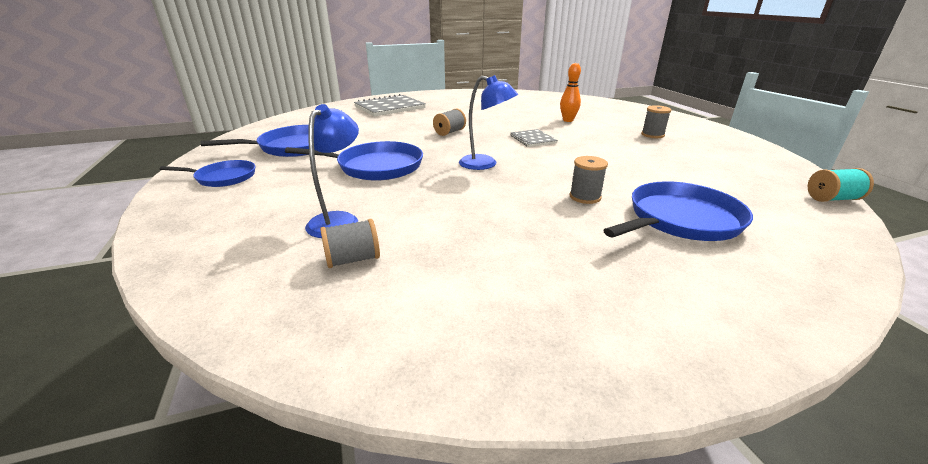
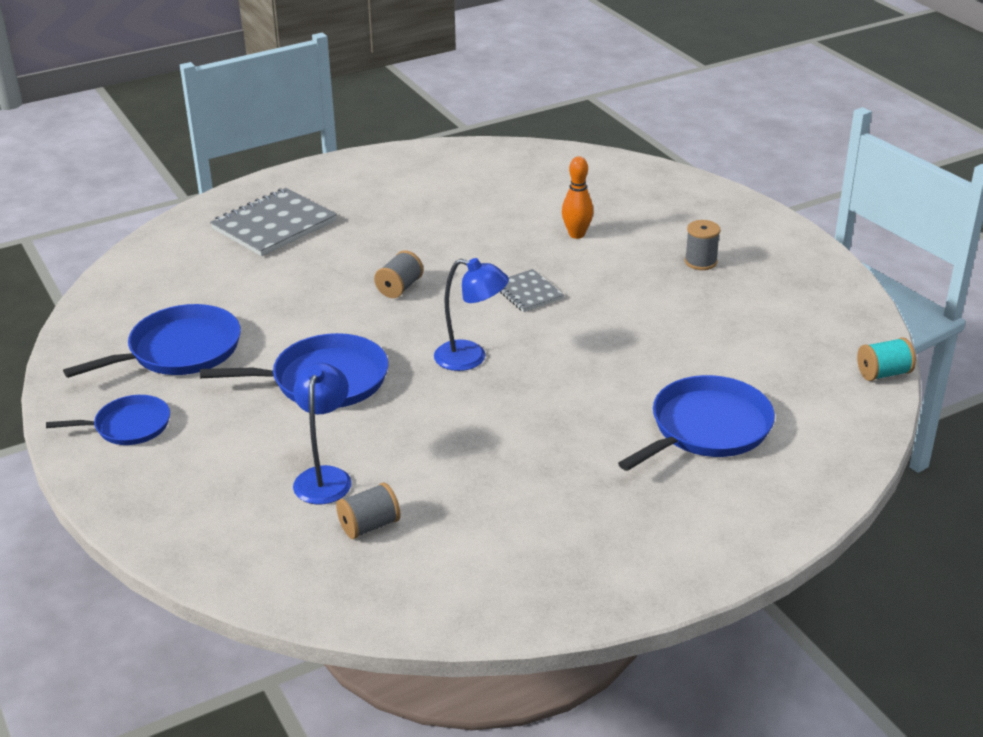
camera: 10 degrees left, 5 degrees up
grey spool [569,156,608,204] -> none

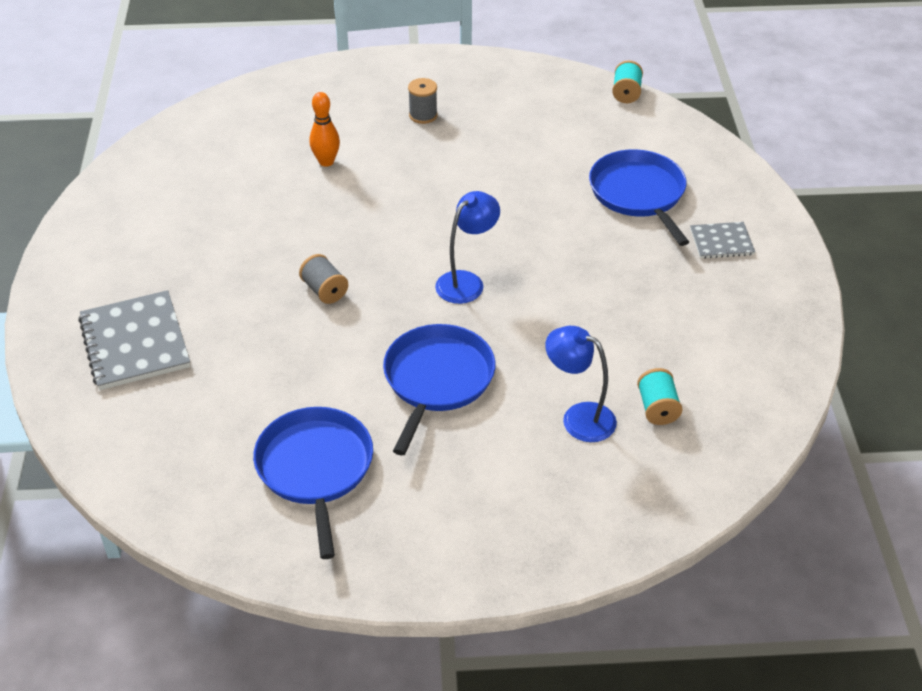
camera: 65 degrees left, 10 degrees up
blue pan [46,395,170,445] -> none
grey spool [336,482,401,539] -> turquoise spool [637,368,683,425]
grey notebook [500,269,564,312] -> grey notebook moved to [690,222,755,259]

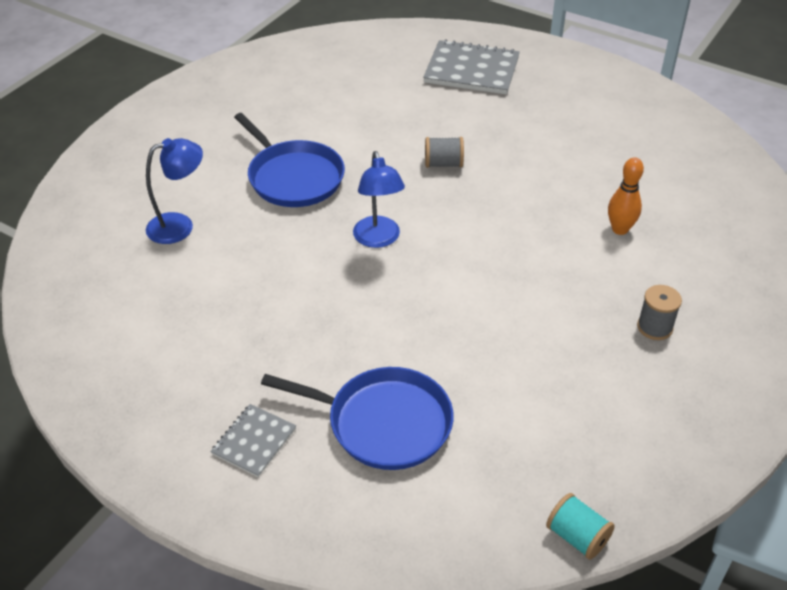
camera: 125 degrees right, 0 degrees up
blue pan [253,407,373,559] -> none
turquoise spool [637,368,683,425] -> none

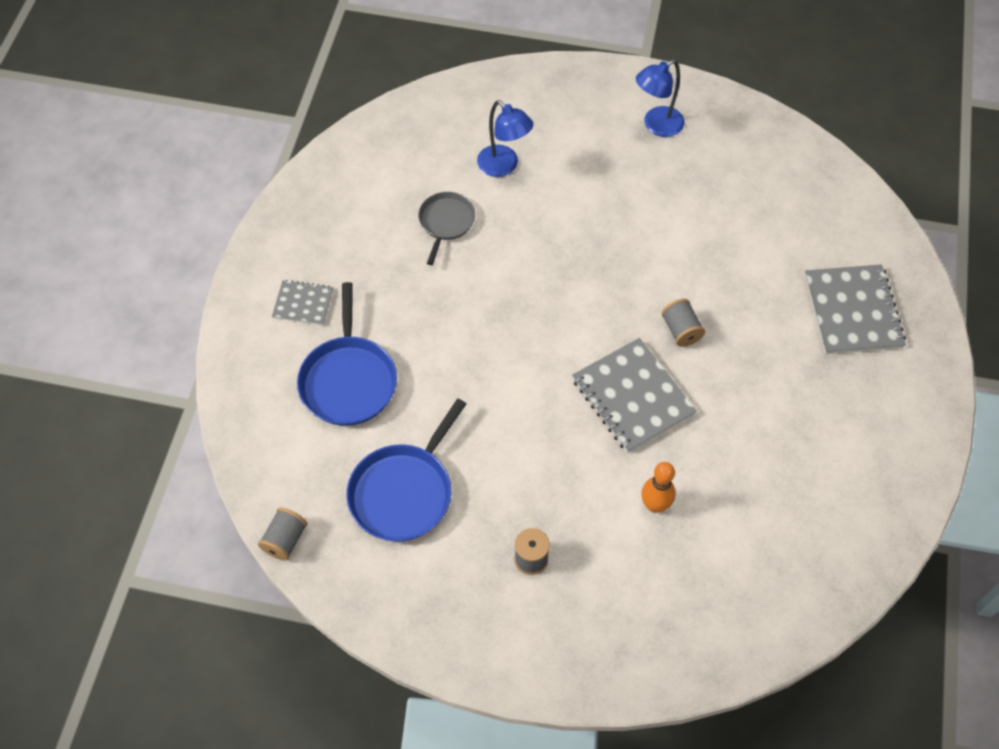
camera: 70 degrees right, 15 degrees up
blue pan [234,113,345,207] -> blue pan moved to [346,399,466,542]
blue lamp [353,151,405,248] -> blue lamp moved to [636,59,684,137]
turquoise spool [546,493,615,560] -> grey spool [258,508,308,561]
none -> grey pan [418,192,475,265]
none -> grey notebook [572,338,697,453]

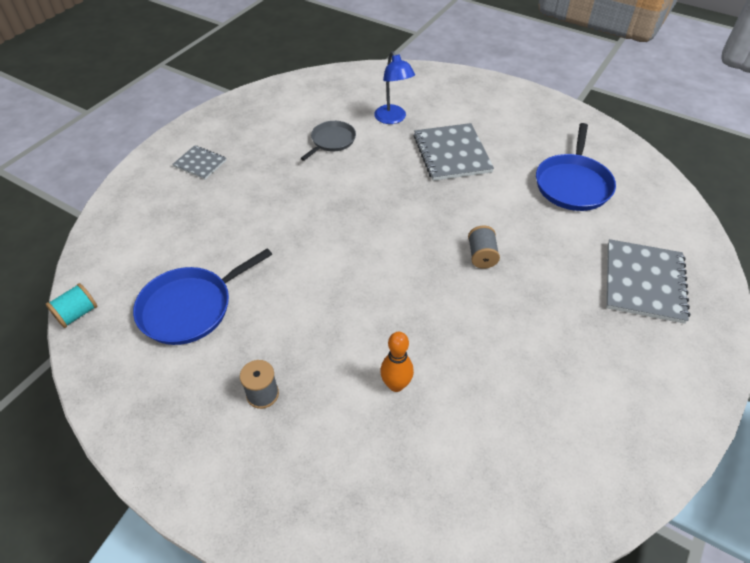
camera: 20 degrees right, 10 degrees down
grey spool [258,508,308,561] -> turquoise spool [46,283,98,328]
blue pan [297,282,397,426] -> blue pan moved to [536,123,616,211]
grey notebook [572,338,697,453] -> grey notebook moved to [414,123,494,181]
blue lamp [636,59,684,137] -> none

